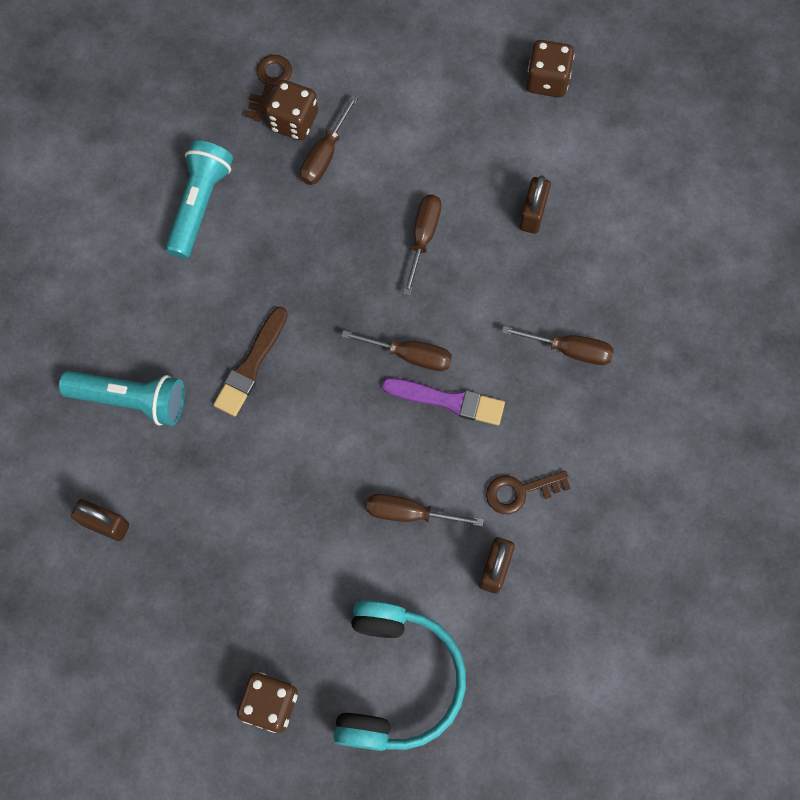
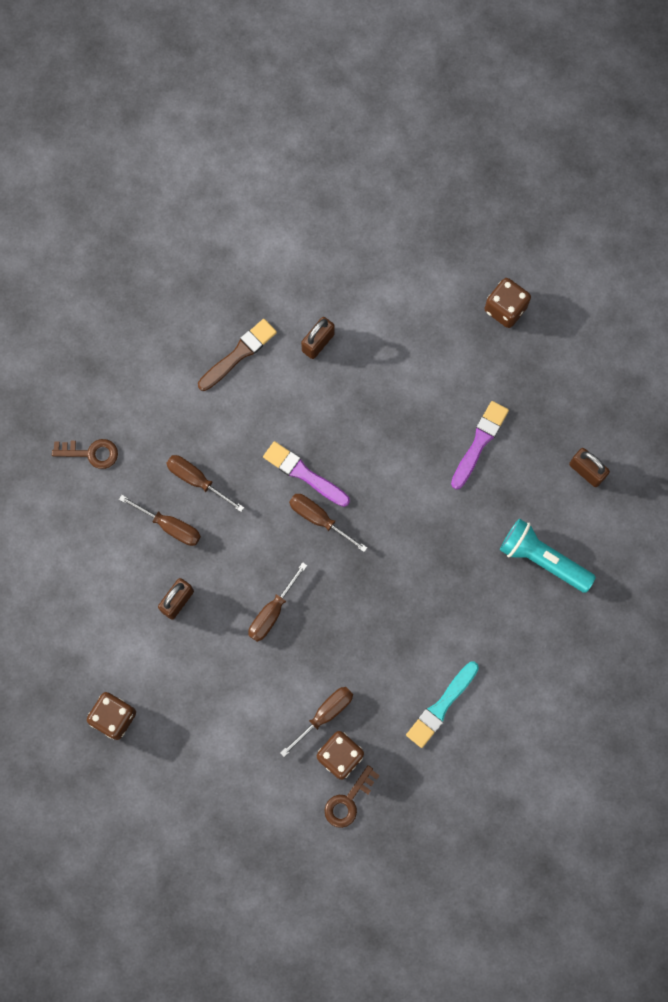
camera: 160 degrees left, 5 degrees up
turquoise flashlight [165,140,233,259] -> turquoise brush [406,662,479,748]
brown brush [213,307,288,416] -> brown brush moved to [198,319,277,391]
turquoise headphones [334,600,466,751] -> none
brown screwdriver [366,494,484,526] -> brown screwdriver moved to [119,495,201,546]
brown key [486,470,571,514] -> brown key moved to [52,439,118,469]
none -> purple brush [451,401,509,489]

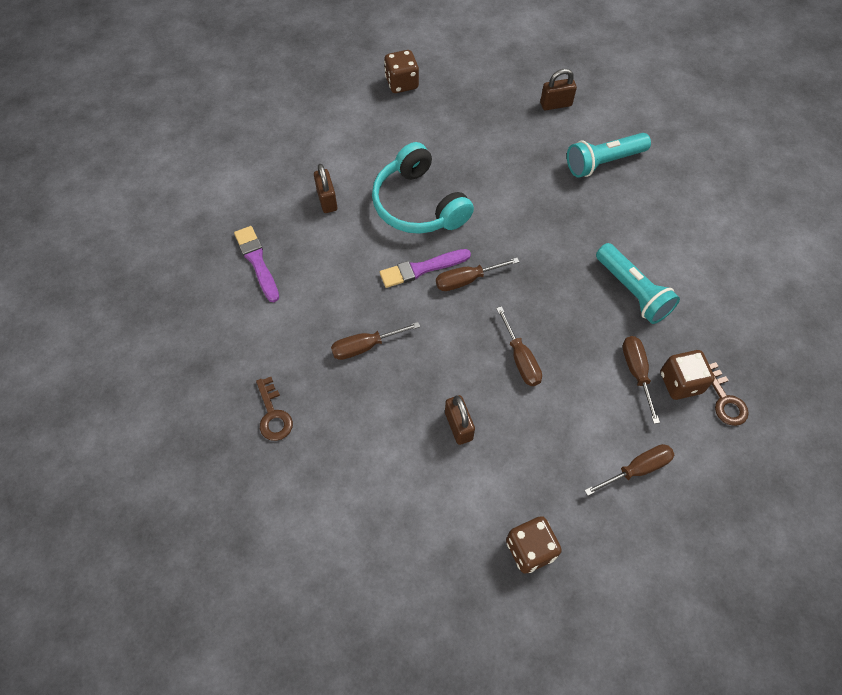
camera: 55 degrees left, 15 degrees down
brown key [52,439,118,469] -> brown key turned 120 degrees clockwise [256,377,293,441]
brown screwdriver [119,495,201,546] -> brown screwdriver moved to [584,444,674,496]
brown brush [198,319,277,391] -> none
turquoise brush [406,662,479,748] -> none
purple brush [451,401,509,489] -> purple brush moved to [234,226,279,302]
none -> turquoise headphones [372,142,474,234]
none -> turquoise flashlight [596,243,680,324]

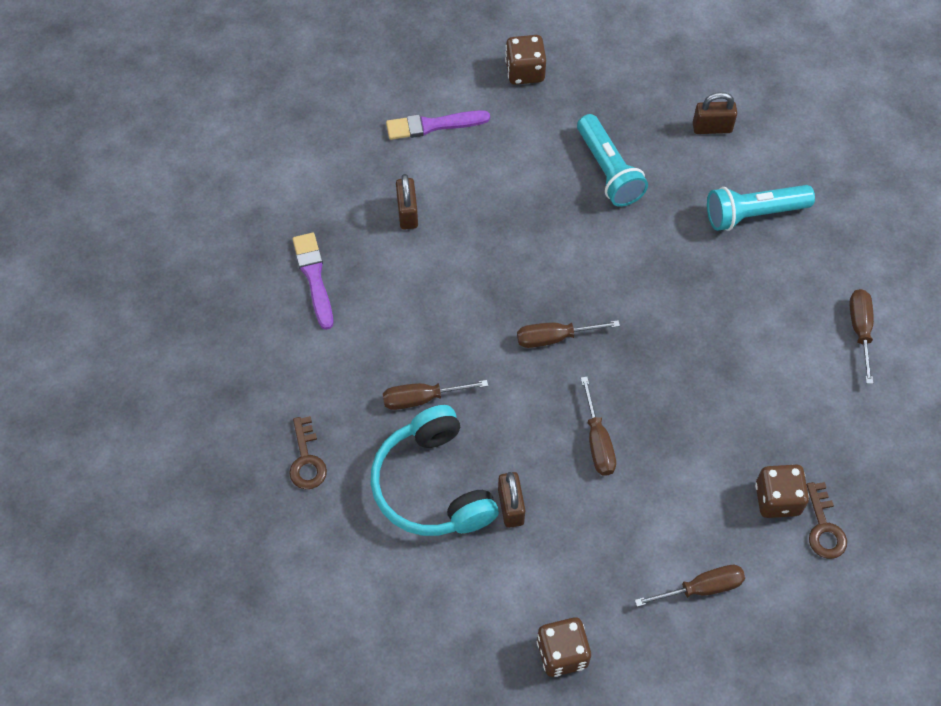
camera: 10 degrees right, 0 degrees up
turquoise headphones [372,142,474,234] -> turquoise headphones moved to [371,405,499,536]
purple brush [380,249,471,288] -> purple brush moved to [386,110,490,140]
turquoise flashlight [596,243,680,324] -> turquoise flashlight moved to [577,114,648,207]
brown screwdriver [622,336,660,424] -> brown screwdriver moved to [849,289,874,384]

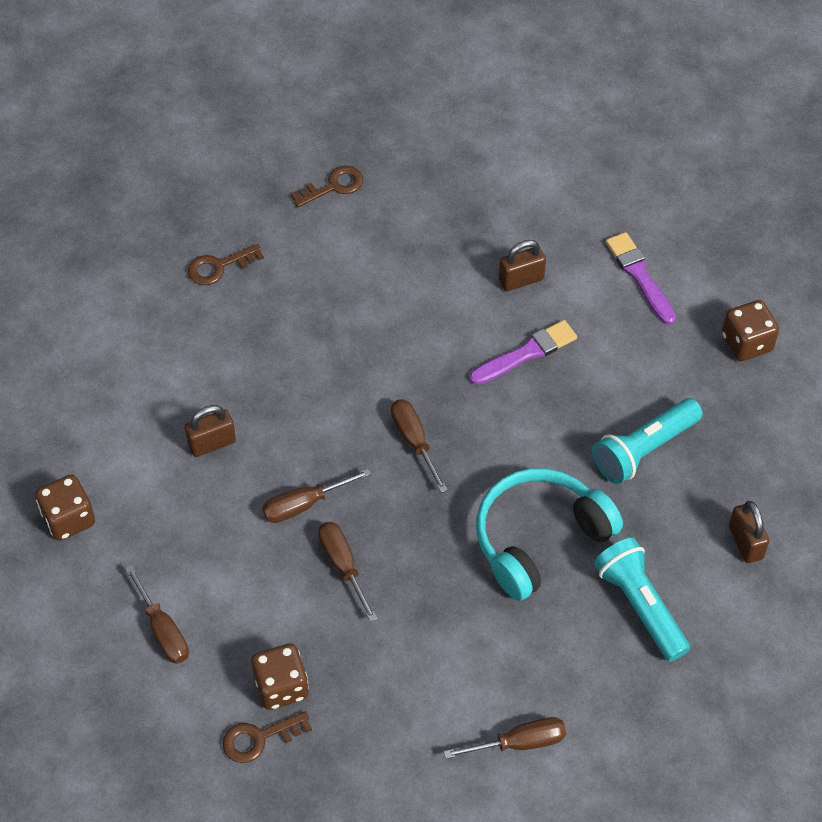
camera: 75 degrees right, 5 degrees down
purple brush [292,233,333,330] -> purple brush moved to [469,320,577,385]
turquoise headphones [371,405,499,536] -> turquoise headphones moved to [476,468,623,601]
brown screwdriver [383,380,488,410] -> brown screwdriver moved to [318,522,377,622]
none -> brown key [291,166,363,207]

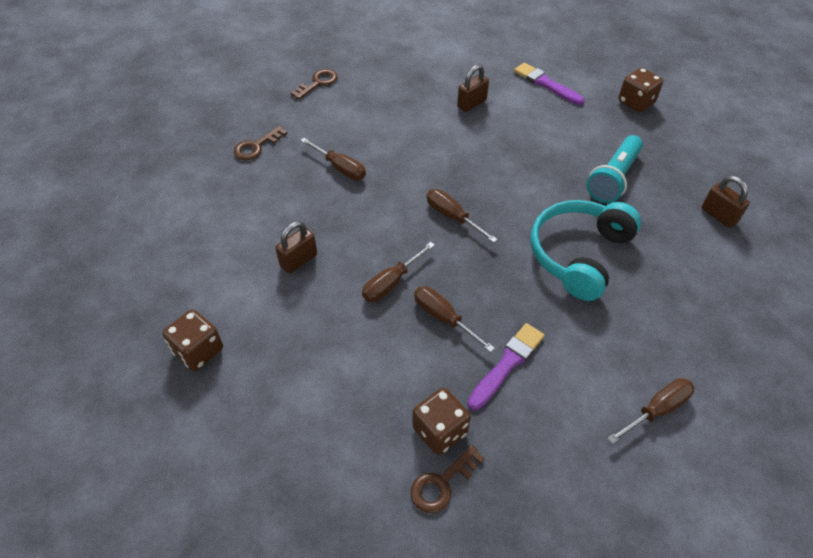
camera: 20 degrees left, 5 degrees down
brown screwdriver [125,565,189,664] -> brown screwdriver moved to [301,138,366,180]
purple brush [469,320,577,385] -> purple brush moved to [468,323,545,410]
turquoise flashlight [594,538,690,661] -> none

